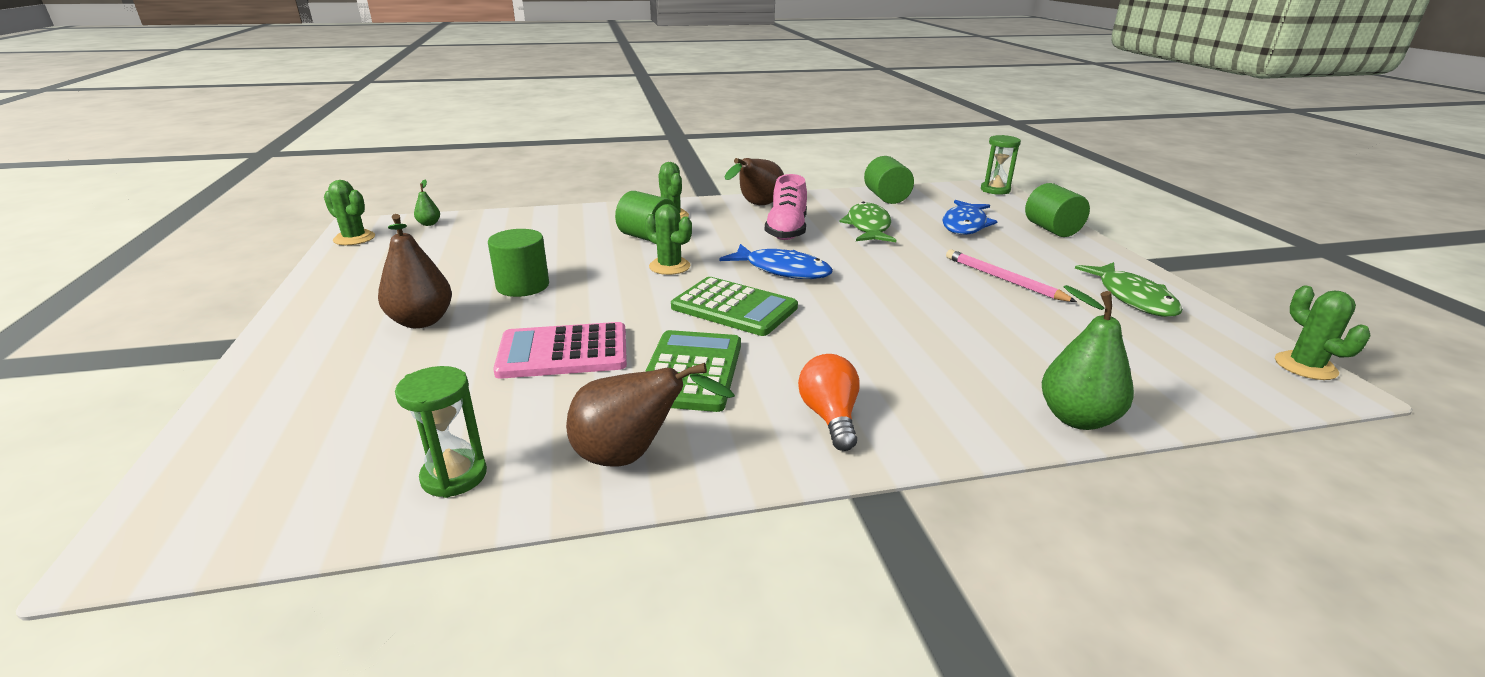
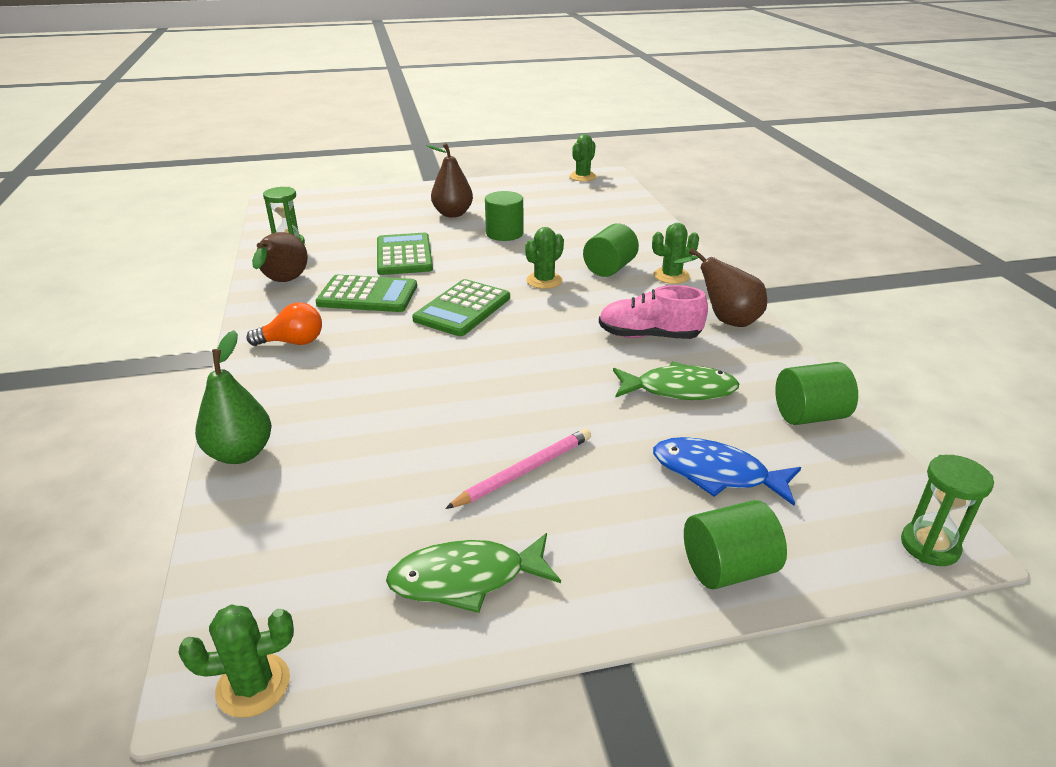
camera: 90 degrees right, 5 degrees up
green pear [414,180,440,226] -> none
pink calculator [493,322,627,379] -> green calculator [377,233,433,275]
blue fish [720,244,833,279] -> none

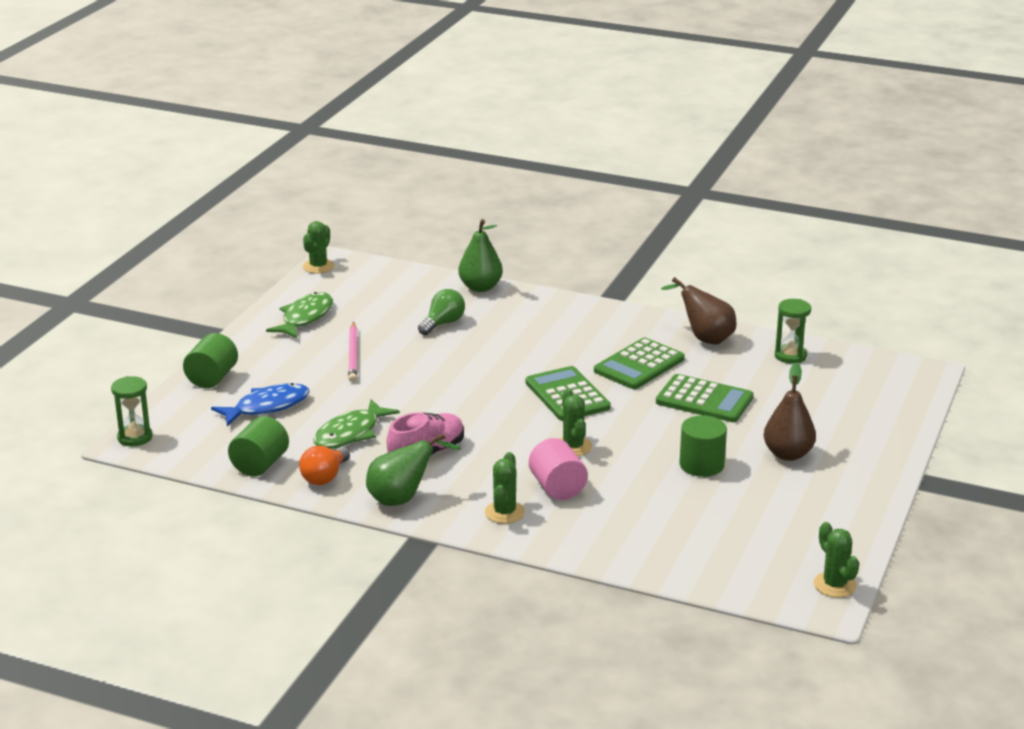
camera: 125 degrees right, 5 degrees down
orange light bulb [246,302,322,346] -> orange light bulb moved to [299,446,350,485]
green cylinder [583,223,639,277] -> pink cylinder [529,438,588,500]
brown pear [674,248,767,327] -> green pear [366,433,461,506]
none -> green light bulb [418,289,465,335]

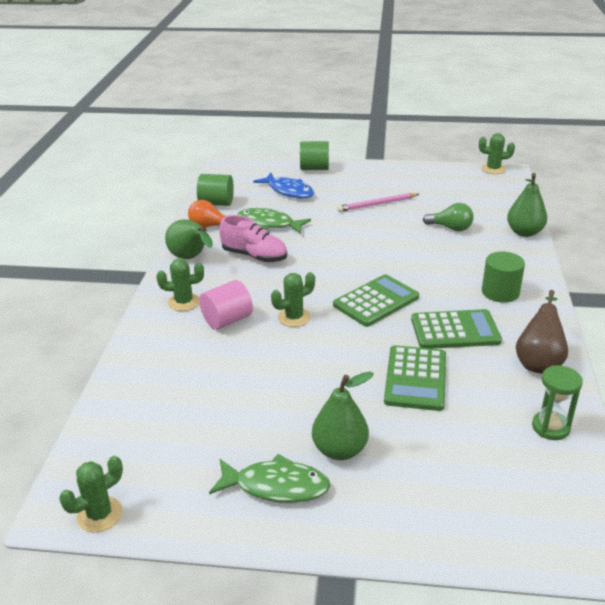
camera: 75 degrees right, 5 degrees up
green hourglass [111,376,152,446] -> none
green fish [266,292,333,339] -> green fish moved to [209,454,330,503]
green calculator [594,337,685,389] -> green calculator turned 150 degrees clockwise [411,309,502,349]
green cylinder [679,415,727,477] -> green cylinder moved to [482,251,525,303]
brown pear [764,363,816,461] -> green pear [312,372,374,460]

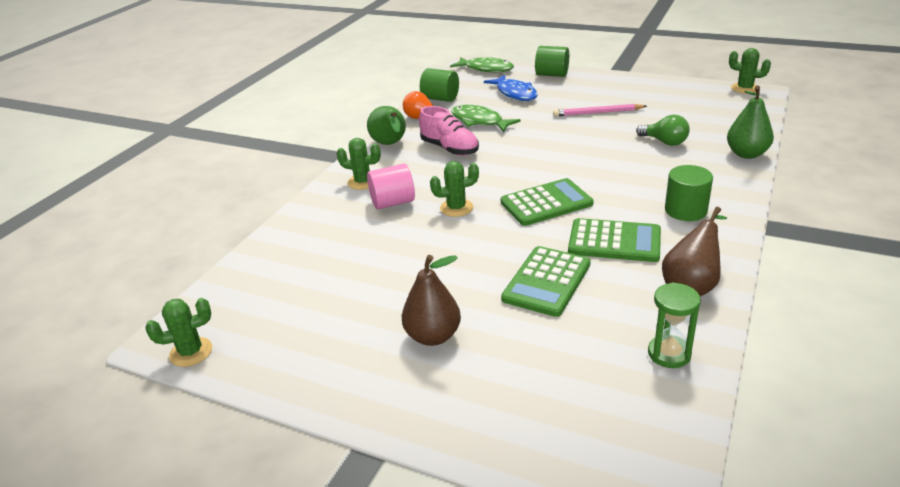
camera: 20 degrees right, 0 degrees up
green fish [209,454,330,503] -> green fish moved to [450,57,514,72]
green pear [312,372,374,460] -> brown pear [402,255,461,346]

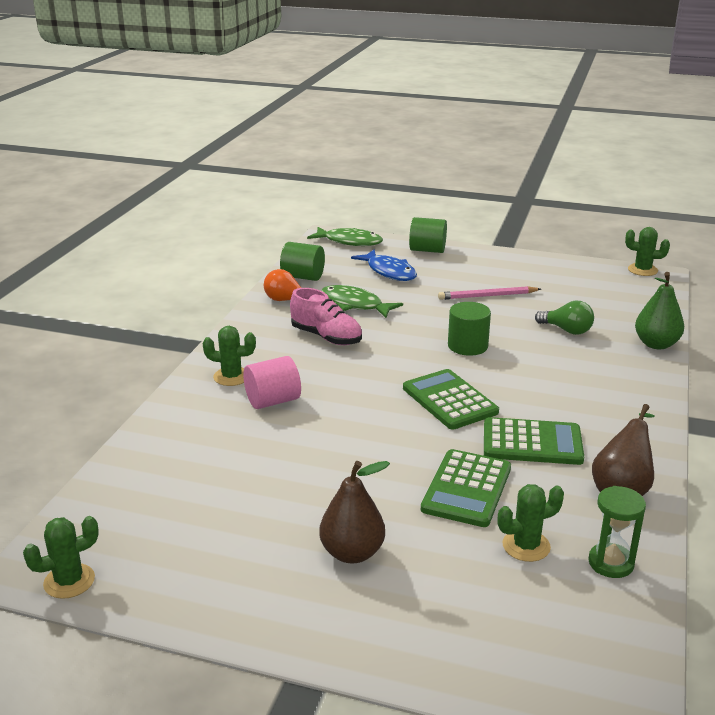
camera: 10 degrees left, 5 degrees down
green pear [367,106,406,145] -> none
green cactus [430,161,479,217] -> green cactus moved to [497,484,564,562]
green calculator [501,178,594,226] -> green calculator turned 90 degrees counterclockwise [403,369,499,430]
green cylinder [665,165,713,221] -> green cylinder moved to [448,302,491,356]

